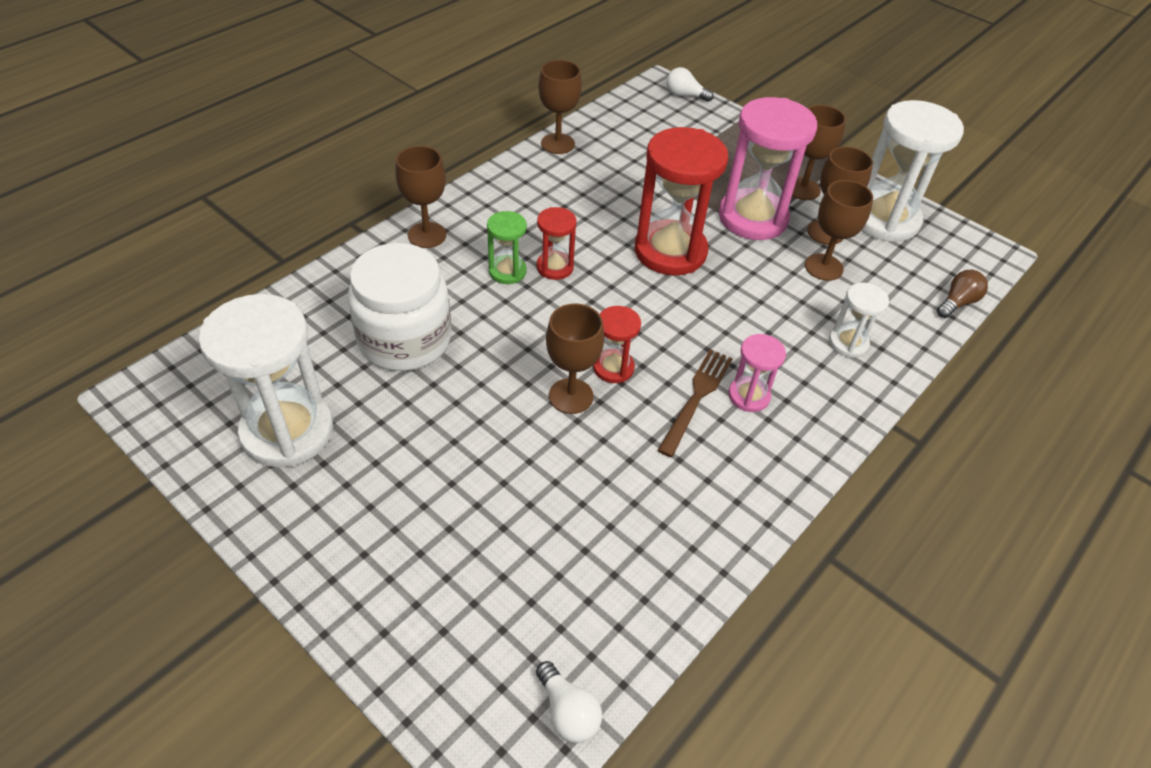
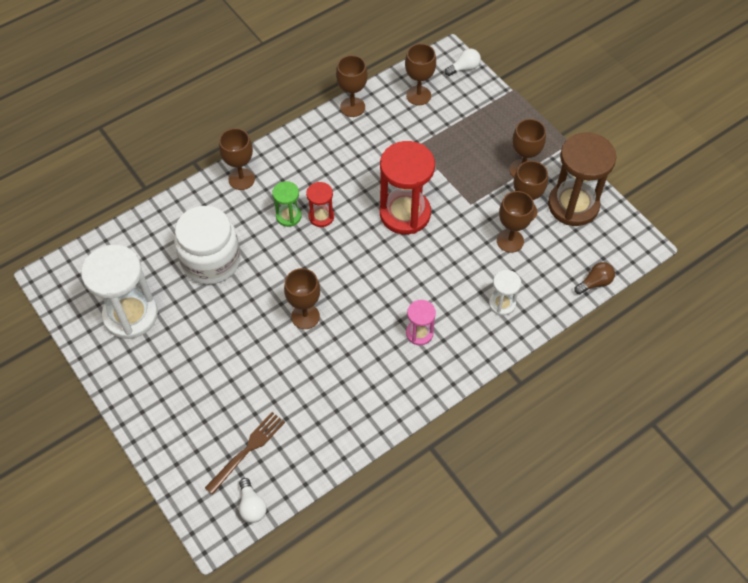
camera: 15 degrees right, 10 degrees up
red hourglass [593,306,641,383] -> none
brown fork [657,349,733,457] -> brown fork moved to [205,412,285,495]
white light bulb [666,67,714,102] -> white light bulb turned 120 degrees clockwise [445,49,481,76]
pink hourglass [719,97,817,240] -> none
white hourglass [861,100,964,242] -> brown hourglass [548,133,616,226]
none -> brown goblet [405,44,436,105]

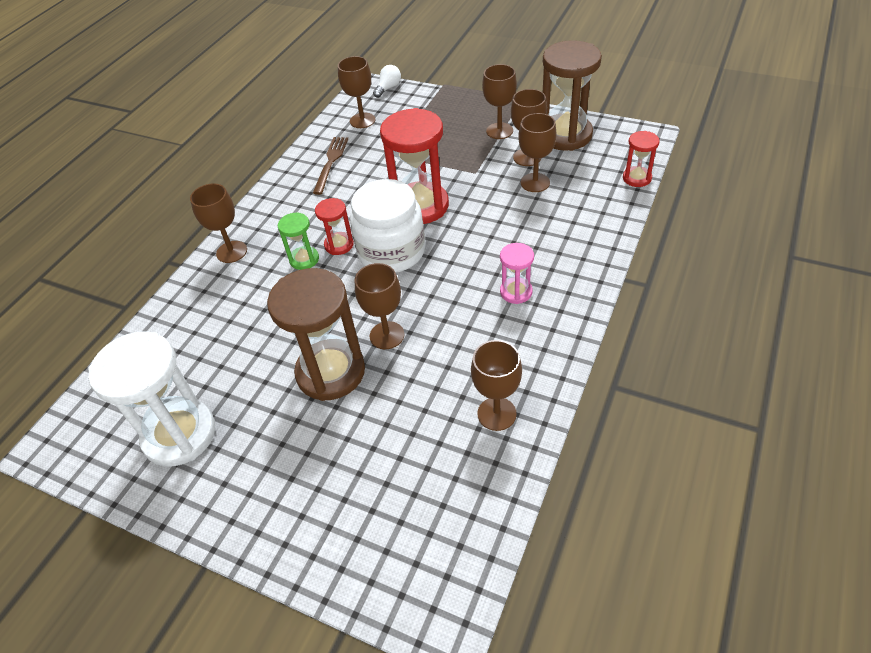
camera: 25 degrees left, 10 degrees down
white jar [174,206,241,285] -> white jar moved to [350,179,425,273]
brown fork [205,412,285,495] -> brown fork moved to [313,137,348,195]
white light bulb [239,478,267,523] -> none
brown goblet [336,55,368,117] -> brown goblet moved to [471,340,522,431]
white hourglass [489,270,521,316] -> none
brown light bulb [574,262,615,295] -> red hourglass [623,131,660,187]
none -> brown hourglass [267,268,365,401]

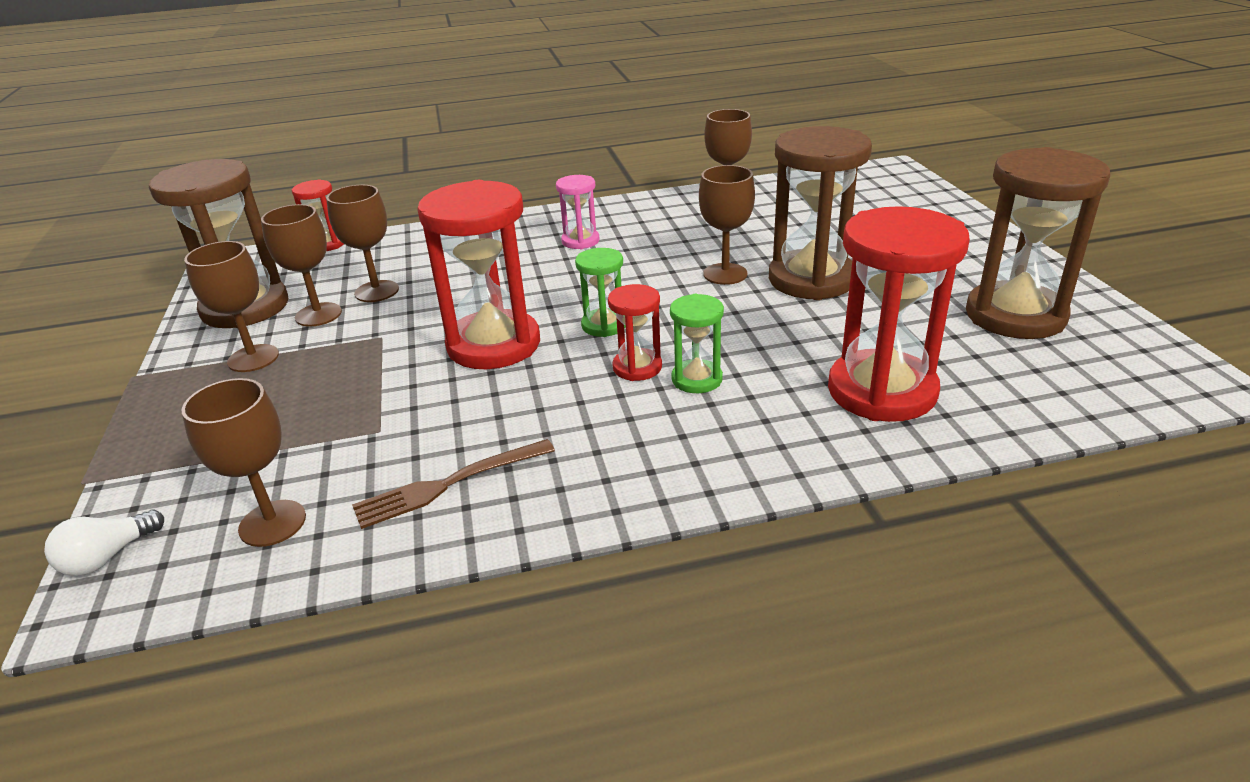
camera: 130 degrees left, 15 degrees down
white hourglass [88,331,215,467] -> brown hourglass [966,147,1110,339]
brown goblet [190,183,247,263] -> none
white jar [350,179,425,273] -> green hourglass [575,248,626,337]
white light bulb [373,65,401,98] -> white light bulb turned 45 degrees counterclockwise [44,510,164,576]
none -> red hourglass [828,206,970,422]

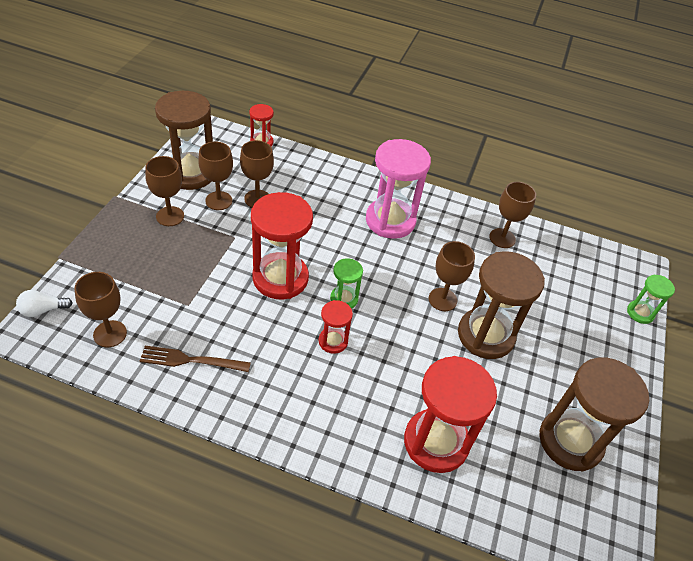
camera: 25 degrees right, 15 degrees up
pink hourglass [556,175,600,249] -> pink hourglass [366,139,431,239], size x2.01
green hourglass [670,294,724,393] -> green hourglass moved to [627,275,675,324]

